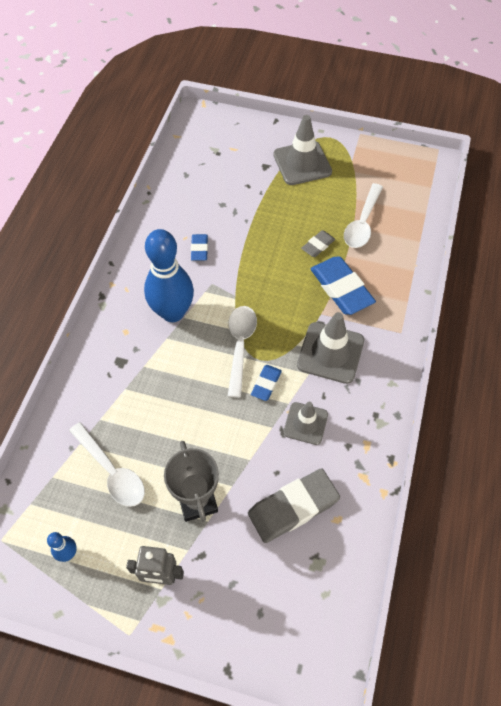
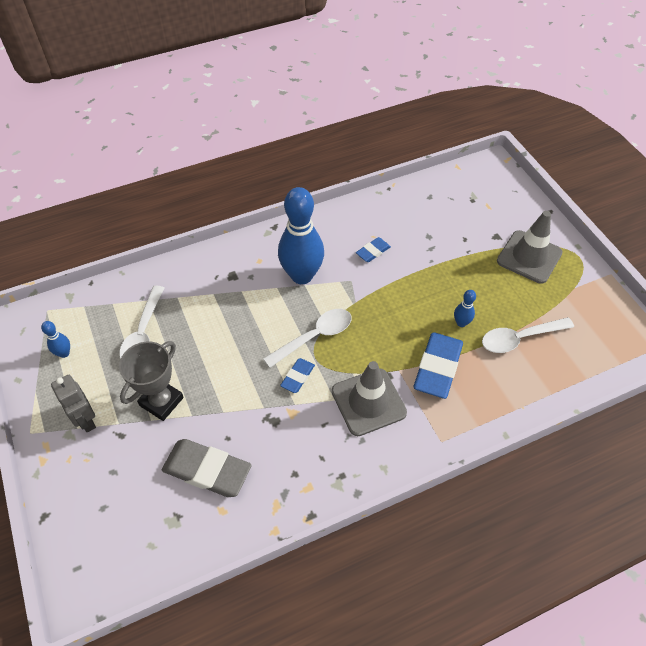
camera: 50 degrees right, 5 degrees down
blue eraser [251,365,282,401] -> blue eraser turned 45 degrees counterclockwise [280,358,315,393]
grey traffic cone [283,402,328,445] -> none
grey eraser [301,230,335,257] -> blue bowling pin [454,290,476,327]

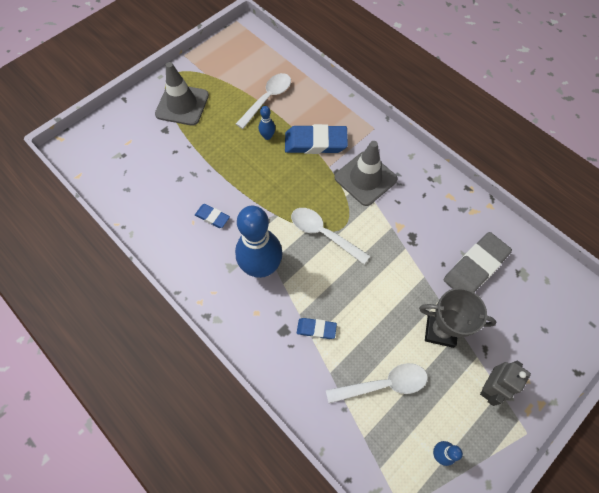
camera: 110 degrees left, 10 degrees up
grey eraser [162,439,252,497] -> grey eraser turned 45 degrees clockwise [444,232,512,292]
blue eraser [280,358,315,393] -> blue eraser moved to [297,318,337,339]
white spoon [482,317,574,353] -> white spoon turned 105 degrees counterclockwise [236,73,291,129]

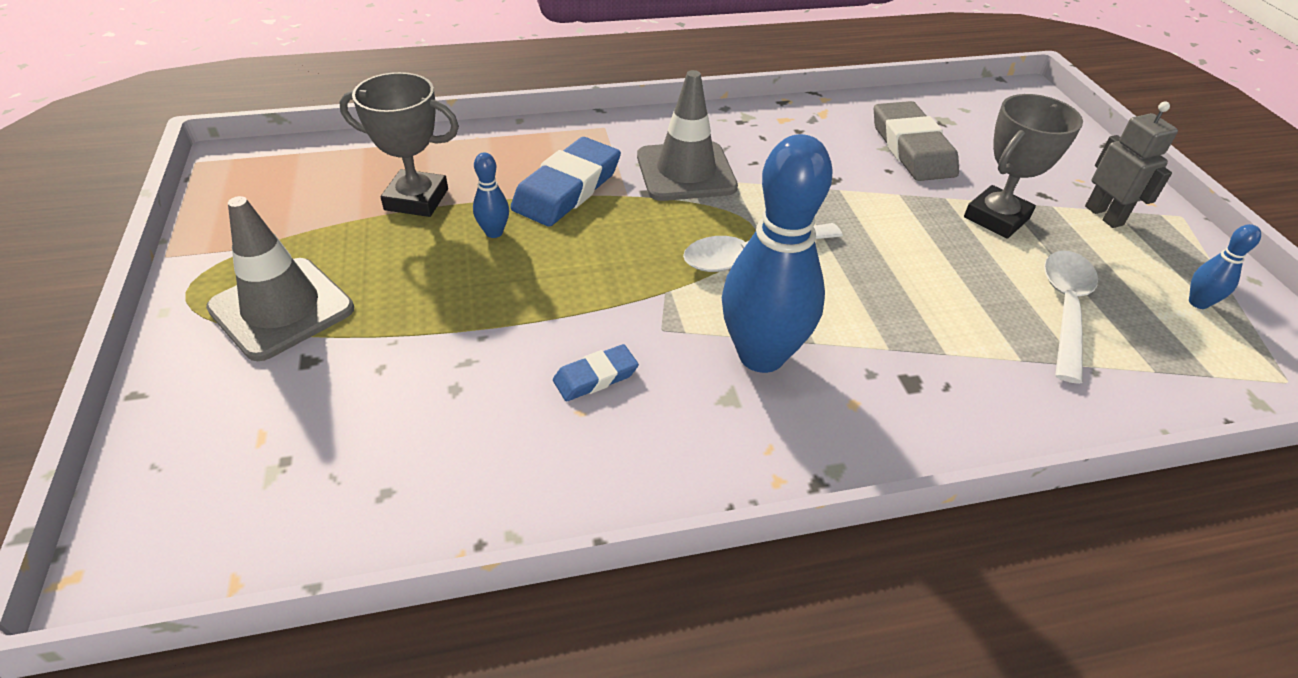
camera: 60 degrees left, 20 degrees down
white spoon [236,73,291,129] -> grey trophy [339,72,459,217]
blue eraser [297,318,337,339] -> none

